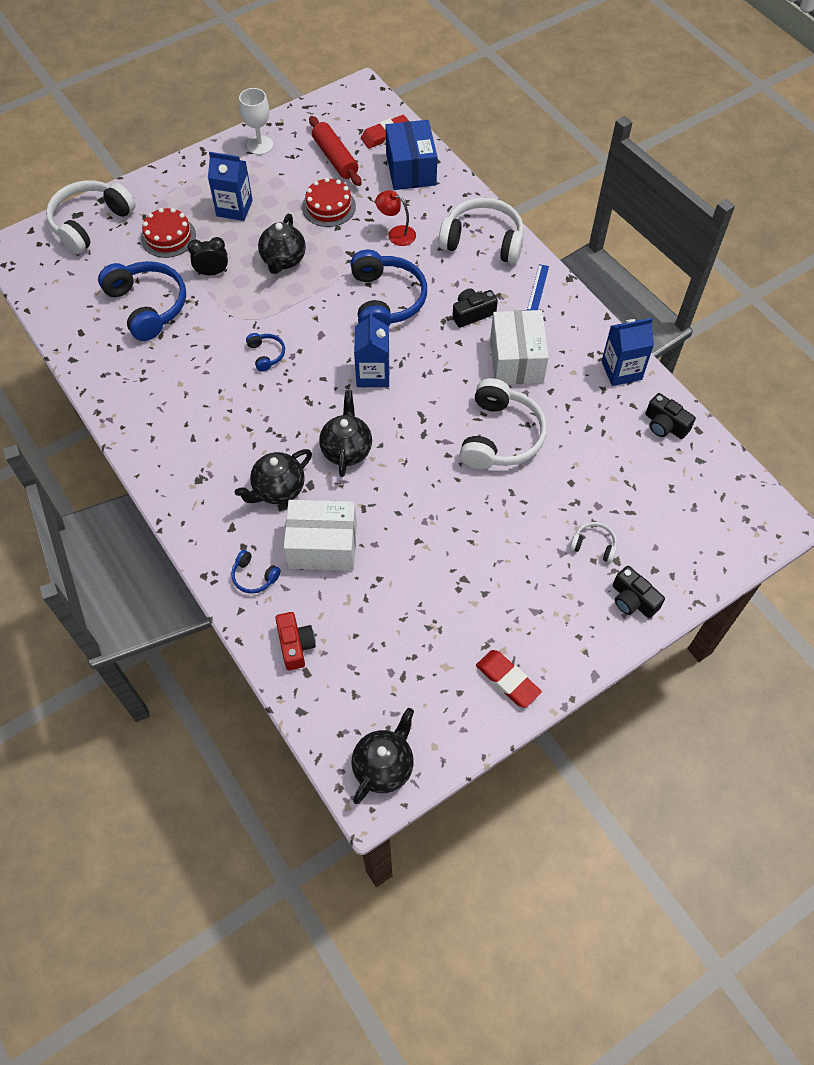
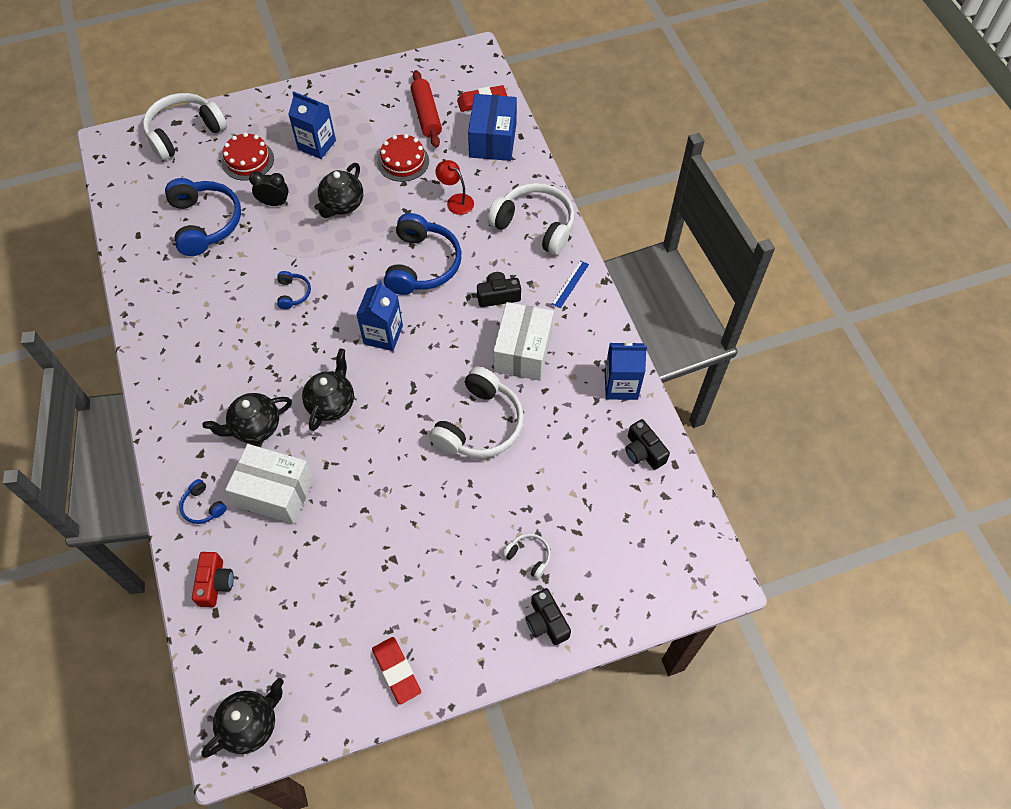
camera: 15 degrees right, 0 degrees up
white goblet [239,88,273,155] -> none

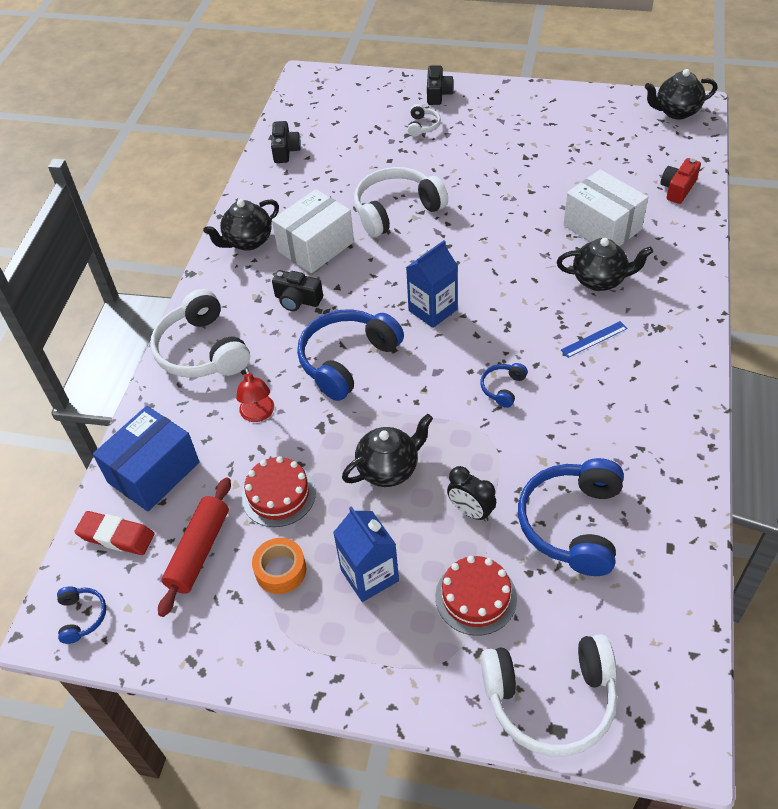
camera: 145 degrees left, 10 degrees down
blue headphones [179,479,227,524] -> blue headphones moved to [57,586,106,644]
black teapot [302,349,354,431] -> black teapot moved to [203,199,279,251]
red eraser [372,637,421,704] -> none
white headphones [503,533,551,579] -> white headphones turned 150 degrees counterclockwise [407,104,441,137]
blue ruler [552,260,589,308] -> blue ruler moved to [561,321,628,358]
blue carton [605,341,647,400] -> none
none -> orange tape [252,538,306,594]

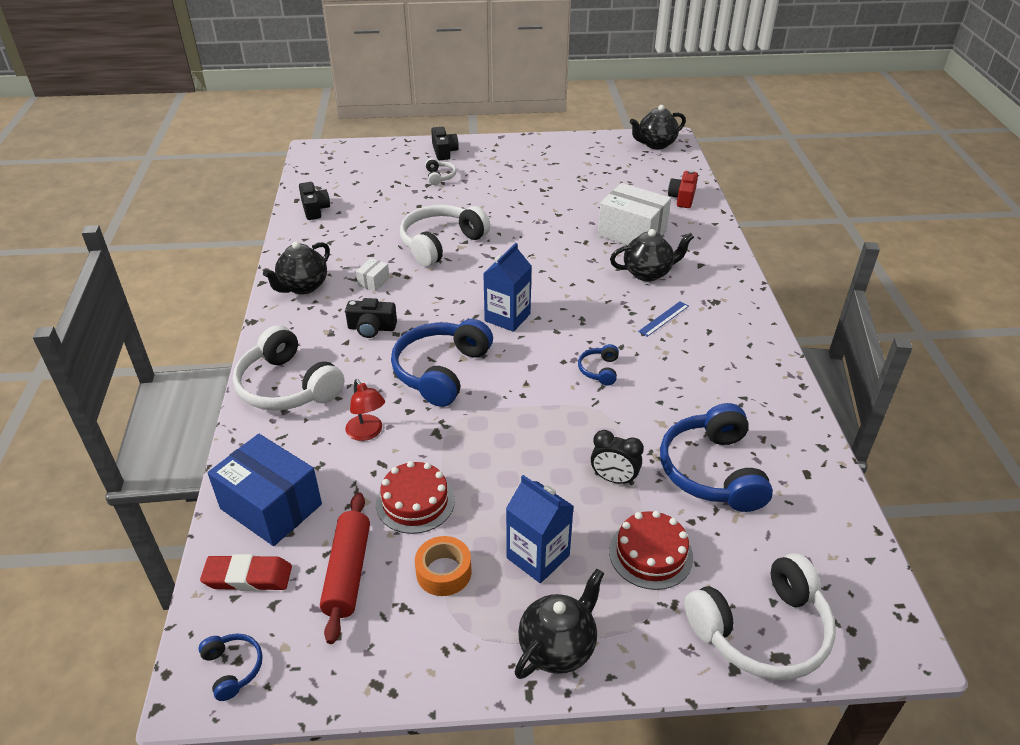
camera: 20 degrees left, 10 degrees down
blue box [93,406,199,511] -> blue box turned 75 degrees counterclockwise [208,434,322,546]
white box [272,189,354,273] -> white box [356,258,390,292], size x0.43
black teapot [342,414,433,487] -> black teapot moved to [515,569,604,679]

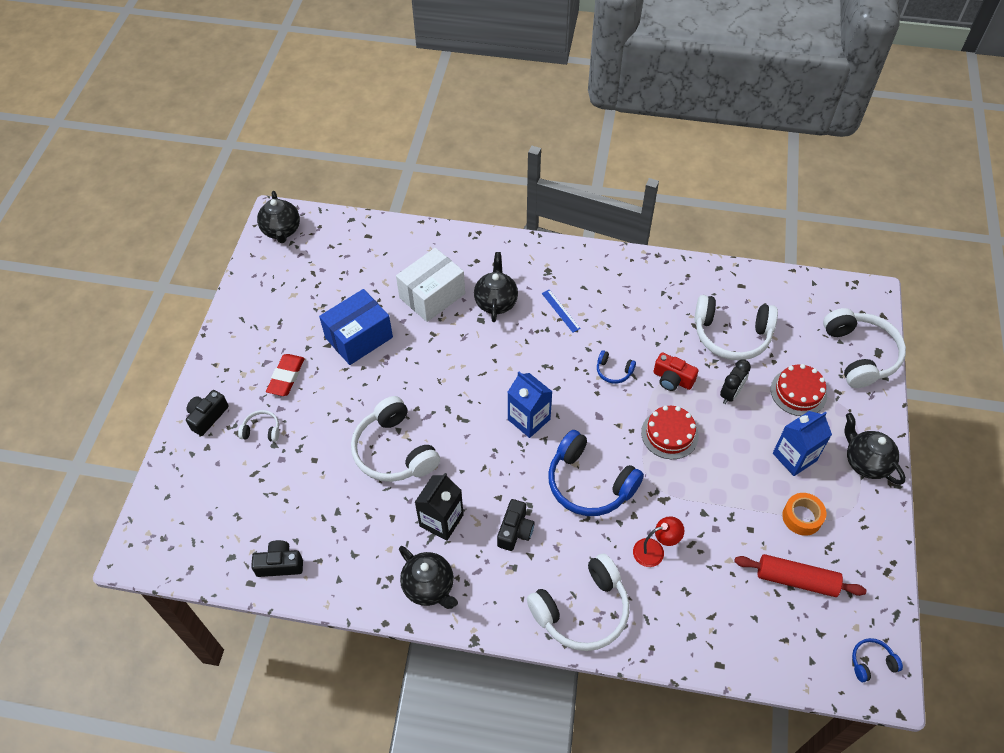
camera: 75 degrees left, 15 degrees up
red eraser [200,554,292,591] -> red eraser moved to [266,354,305,396]
blue box [208,434,322,546] -> blue box moved to [319,289,393,365]
white box [356,258,390,292] -> black carton [415,473,464,541]
red cake [376,461,455,534] -> red cake moved to [641,406,699,459]
black camera [431,127,458,160] -> black camera turned 60 degrees counterclockwise [186,390,229,436]
blue headphones [660,403,773,512] -> white headphones [694,295,778,360]
red camera [668,170,698,208] -> red camera moved to [653,352,699,391]

